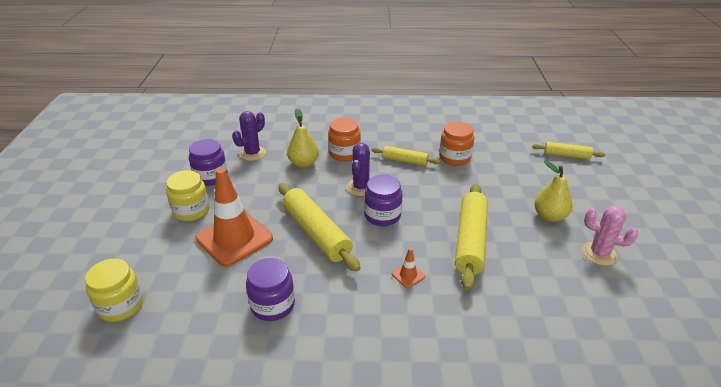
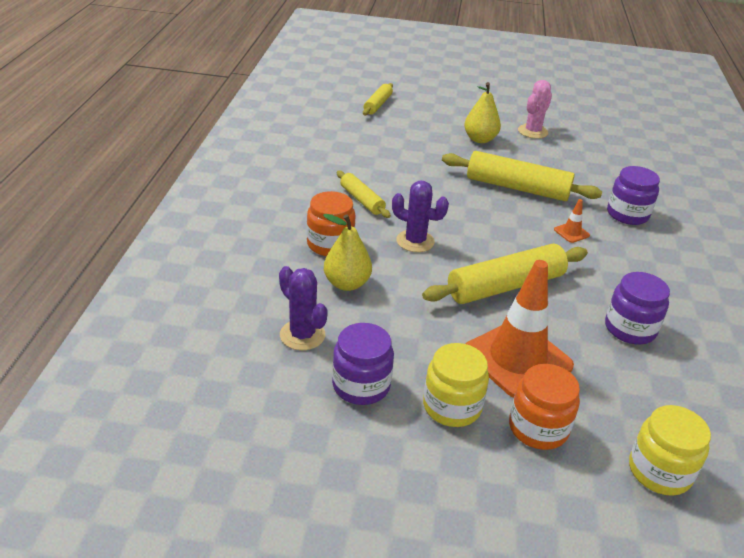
camera: 85 degrees left, 0 degrees up
purple jar [364,175,402,226] -> purple jar moved to [607,166,660,225]
yellow rolling pin [372,146,440,166] -> yellow rolling pin turned 60 degrees counterclockwise [337,171,391,218]
orange jar [439,121,474,166] -> orange jar moved to [509,364,580,450]

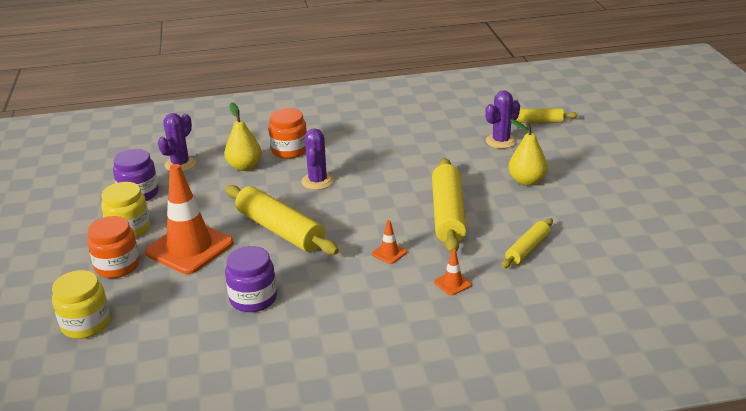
camera: 75 degrees right, 5 degrees down
yellow rolling pin [337,171,391,218] -> yellow rolling pin moved to [502,218,553,268]
pink cactus [518,80,552,139] -> none
purple jar [607,166,660,225] -> orange traffic cone [434,249,472,296]
none -> purple cactus [485,90,520,149]

